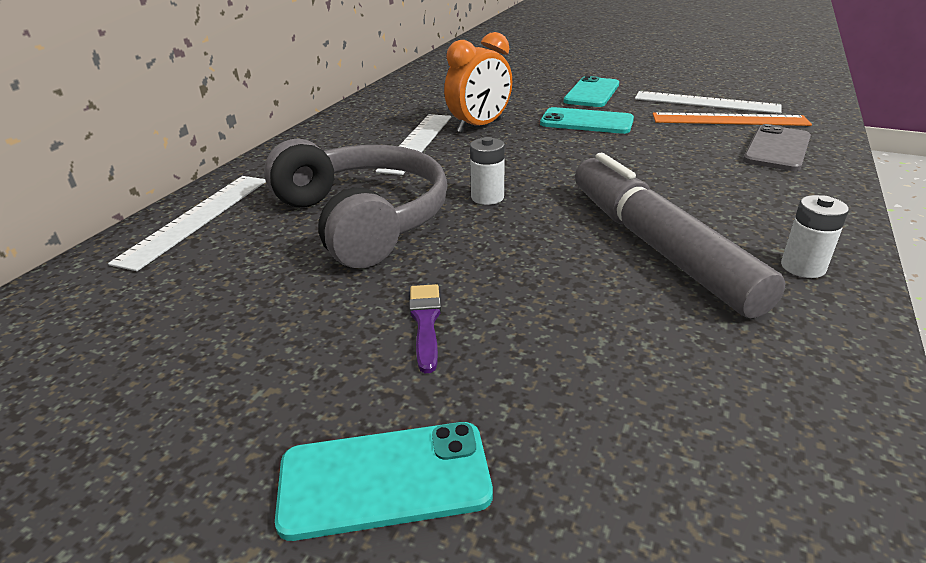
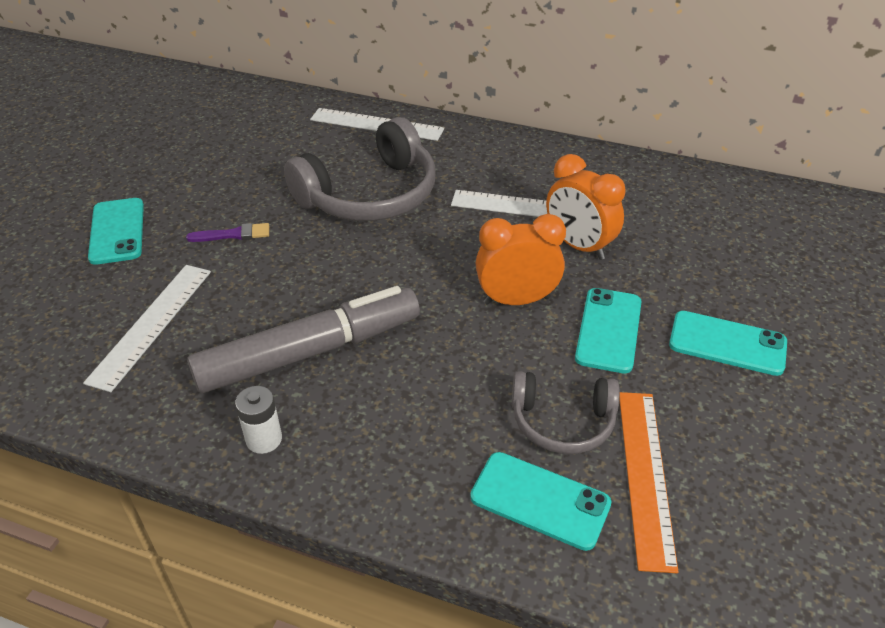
camera: 85 degrees right, 10 degrees up
white battery [470,137,505,205] -> none
white ruler [635,91,781,114] -> white ruler moved to [83,265,211,392]
grey phone [743,124,811,171] -> turquoise phone [470,452,612,551]
none -> orange clock [476,214,566,305]
none -> grey headphones [512,371,620,454]

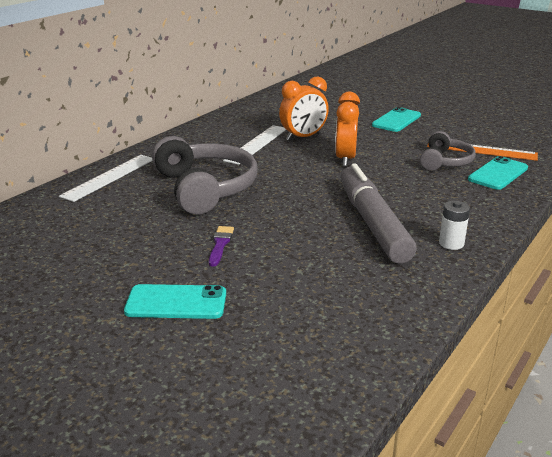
camera: 75 degrees left, 15 degrees down
white ruler [83,265,211,392] -> none
turquoise phone [575,288,642,373] -> none

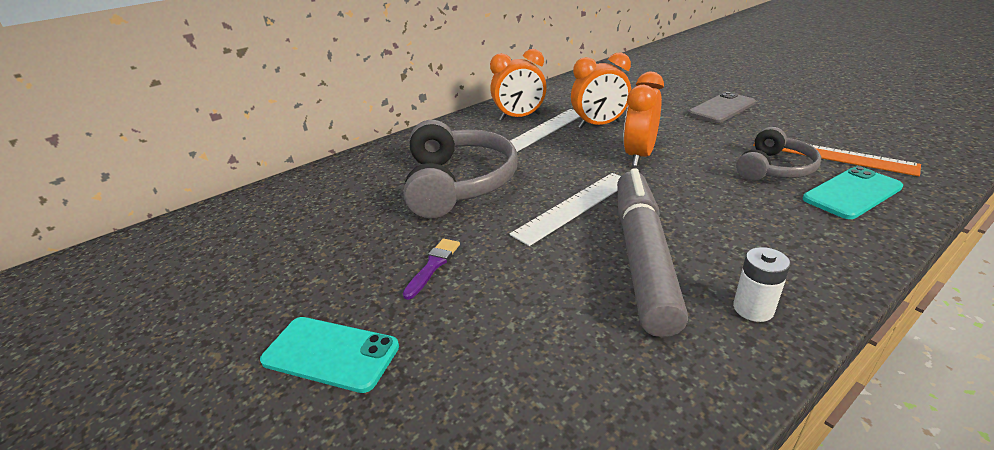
camera: 20 degrees right, 5 degrees up
white ruler [59,155,153,202] -> white ruler moved to [510,173,621,246]
turquoise phone [372,107,421,132] -> grey phone [688,92,756,123]
none -> orange clock [490,49,547,121]

